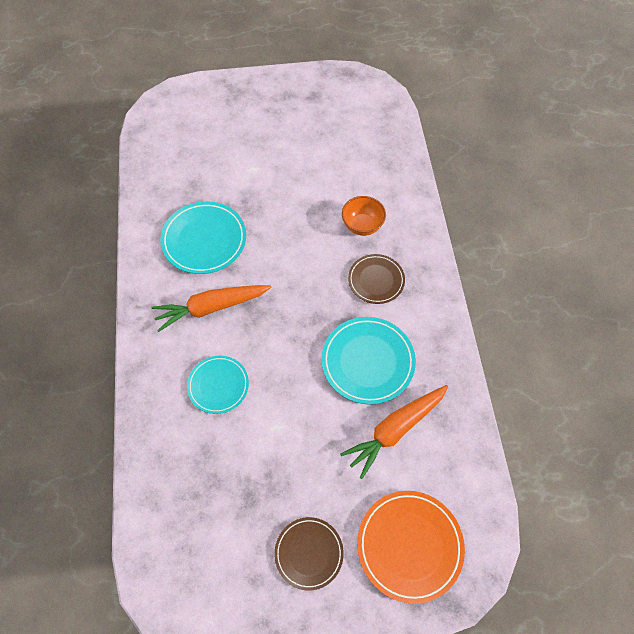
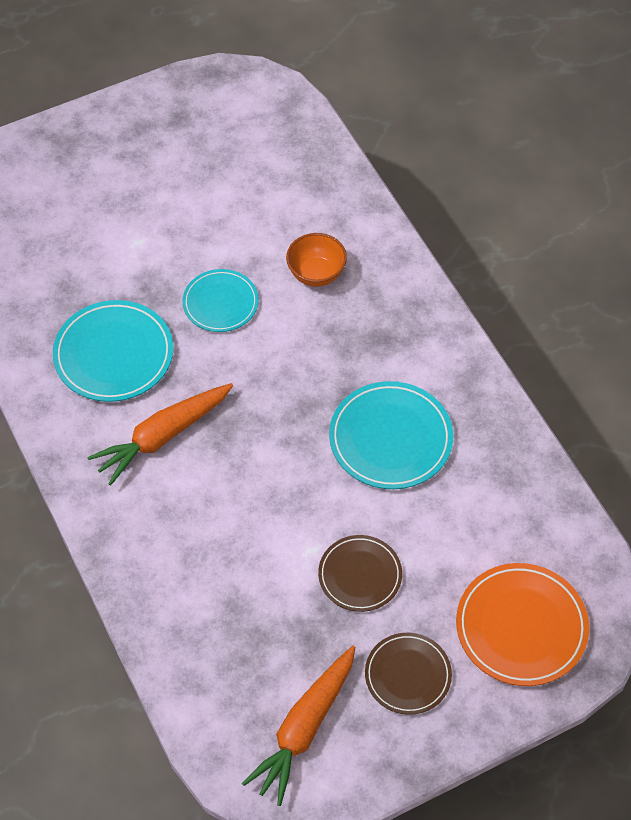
camera: 20 degrees left, 5 degrees down
turquoise plate [187,356,249,414] -> turquoise plate moved to [183,269,259,332]
orange carrot [340,385,448,479] -> orange carrot moved to [242,646,355,806]
brown plate [348,254,405,304] -> brown plate moved to [318,535,402,612]

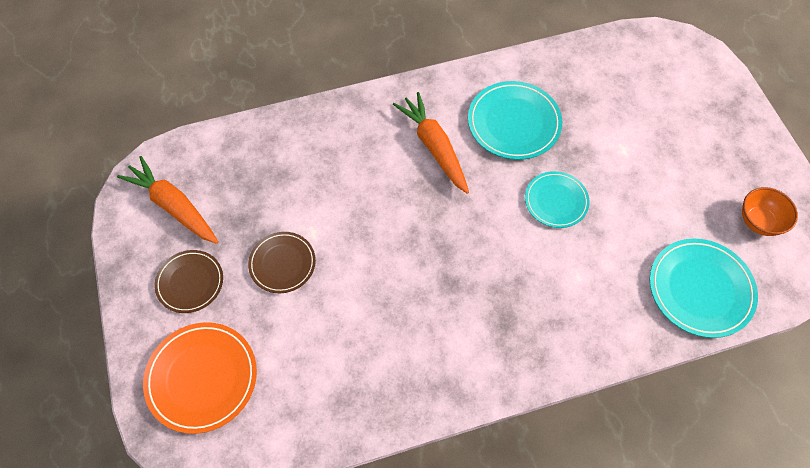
camera: 100 degrees right, 5 degrees up
orange bowl [286,233,347,287] -> orange bowl moved to [742,187,798,236]
turquoise plate [329,381,453,489] -> turquoise plate moved to [649,239,758,338]

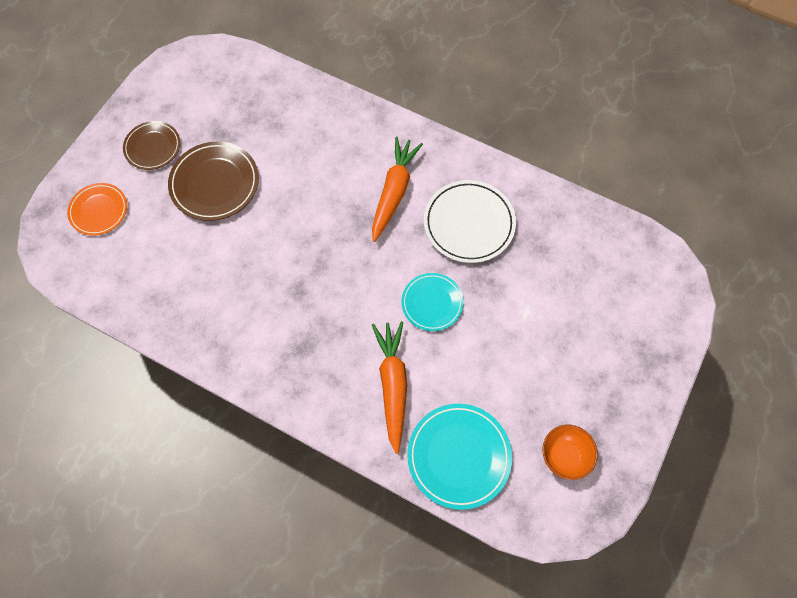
camera: 45 degrees right, 5 degrees up
orange carrot [117,156,219,244] -> orange carrot moved to [372,321,407,454]
orange plate [143,322,257,434] -> orange plate [67,183,127,236], size x0.65
brown plate [248,232,316,293] -> brown plate [168,141,259,221], size x1.55
turquoise plate [468,81,562,160] -> white plate [424,180,516,263]

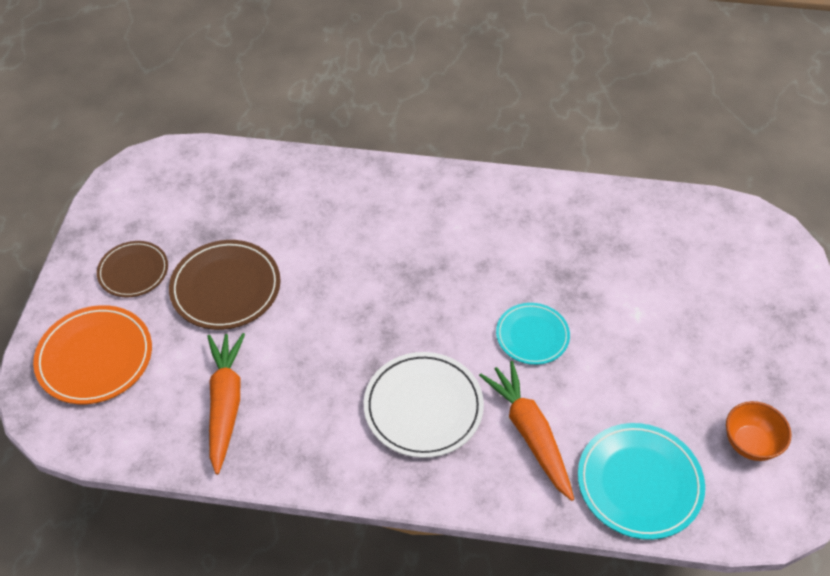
camera: 20 degrees left, 15 degrees down
orange plate [67,183,127,236] -> orange plate [33,305,152,404], size x1.55
orange carrot [372,137,423,242] -> orange carrot moved to [207,333,245,474]
white plate [424,180,516,263] -> white plate moved to [364,352,484,458]

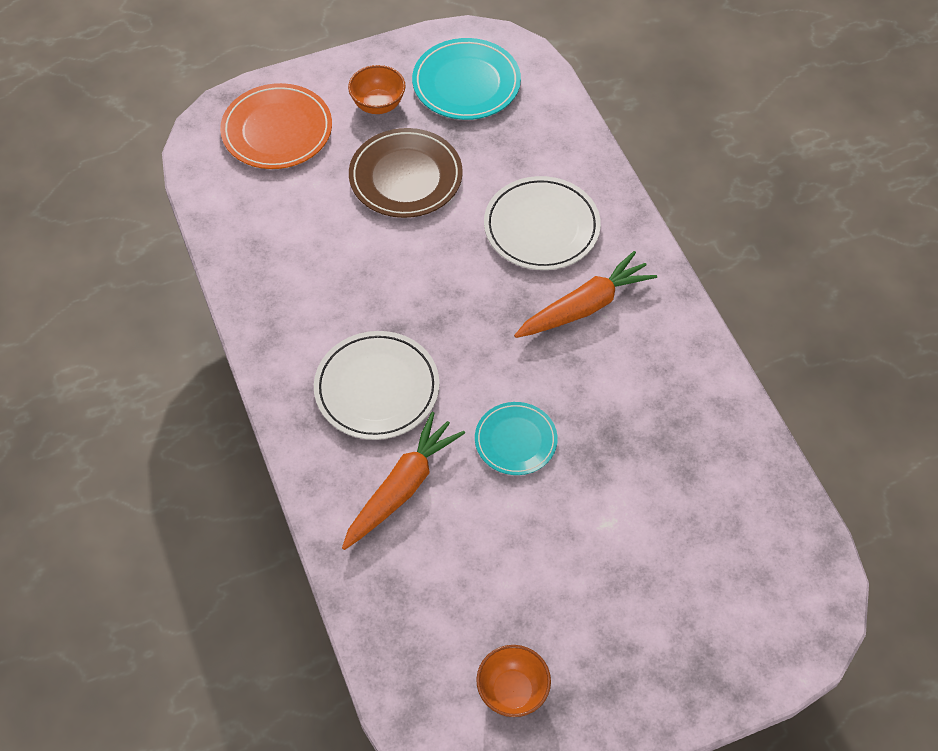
camera: 60 degrees right, 5 degrees up
brown plate [97,241,168,297] -> orange bowl [348,65,405,114]
orange carrot [207,333,245,474] -> orange carrot moved to [514,251,657,338]
turquoise plate [578,423,705,540] -> turquoise plate moved to [412,38,521,120]
none -> white plate [484,176,601,270]

